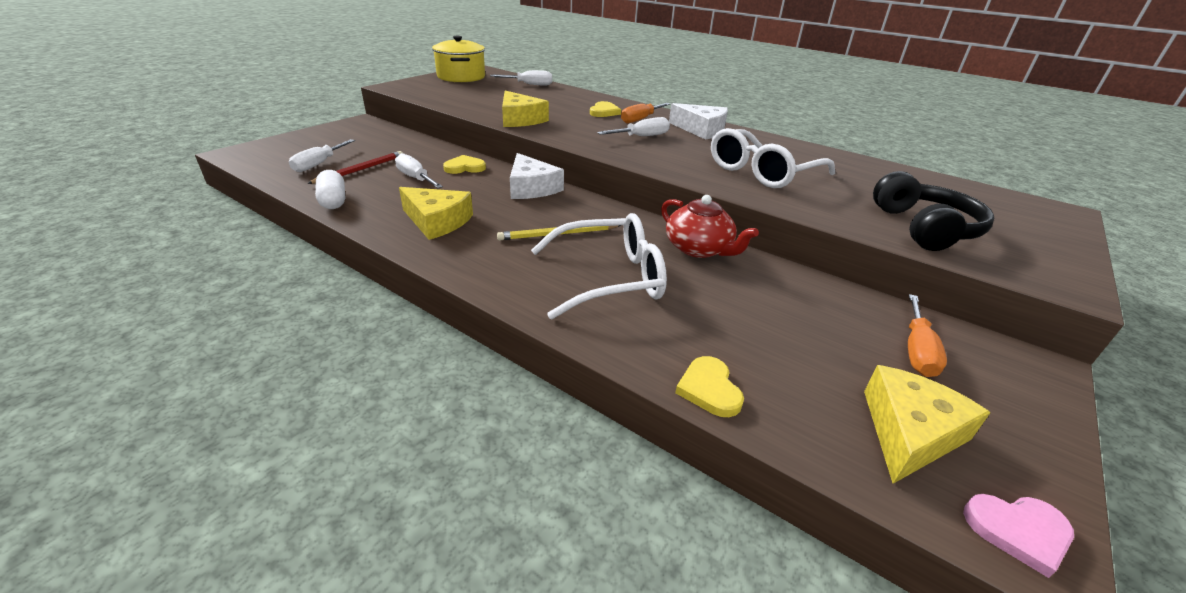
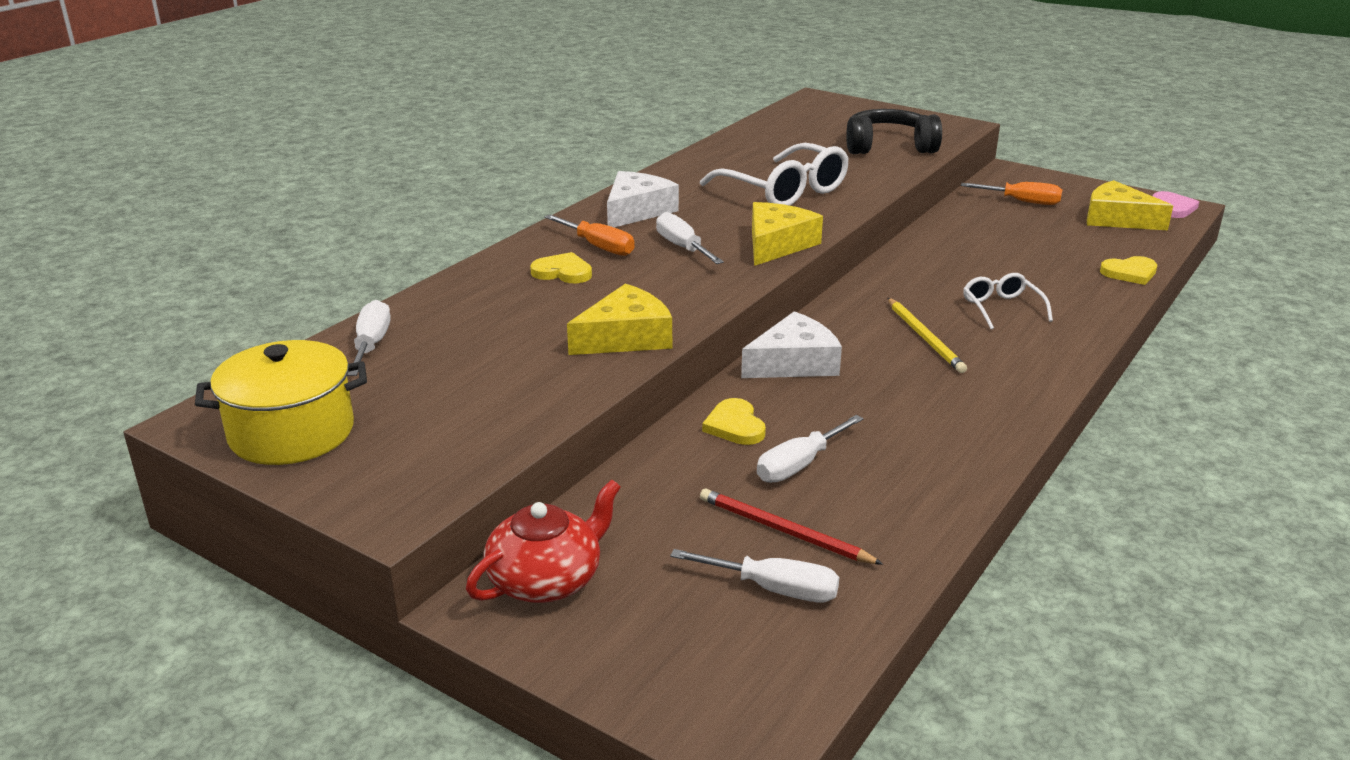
camera: 90 degrees left, 5 degrees down
white capsule [315,170,345,209] -> none
yellow cheese [399,187,473,240] -> yellow cheese moved to [752,202,823,266]
white glasses [531,213,667,319] -> white glasses [963,273,1053,329], size x0.54
red teapot [661,195,759,258] -> red teapot moved to [466,480,621,603]

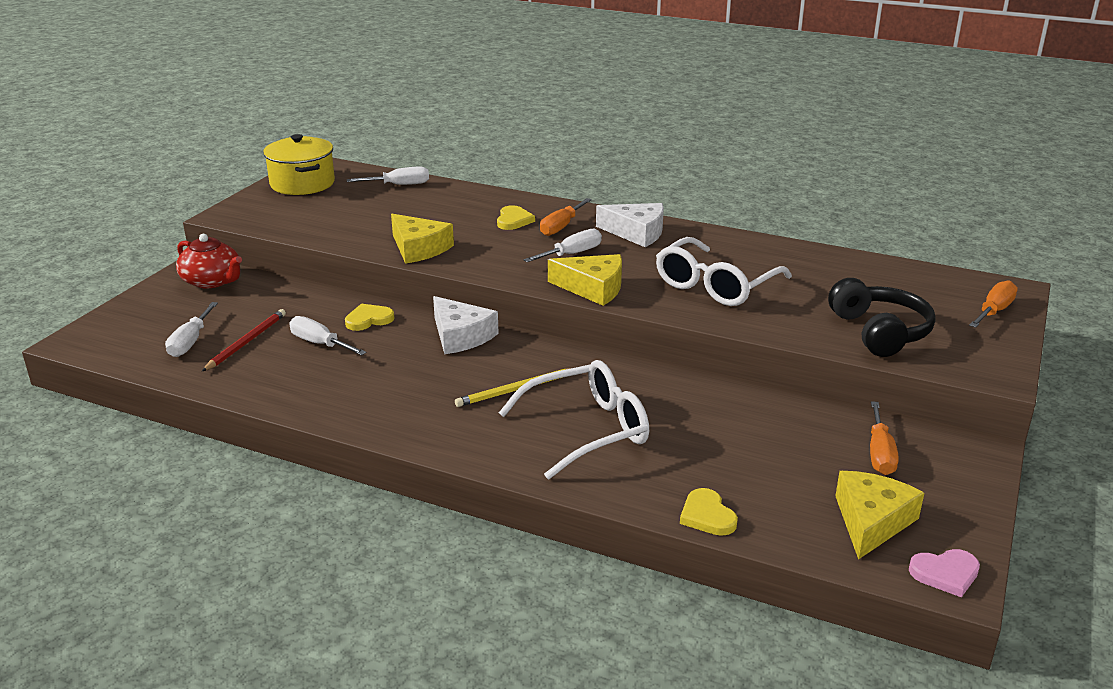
camera: 80 degrees right, 0 degrees up
white glasses [963,273,1053,329] -> white glasses [499,360,649,479], size x1.85
none -> orange screwdriver [969,280,1018,328]

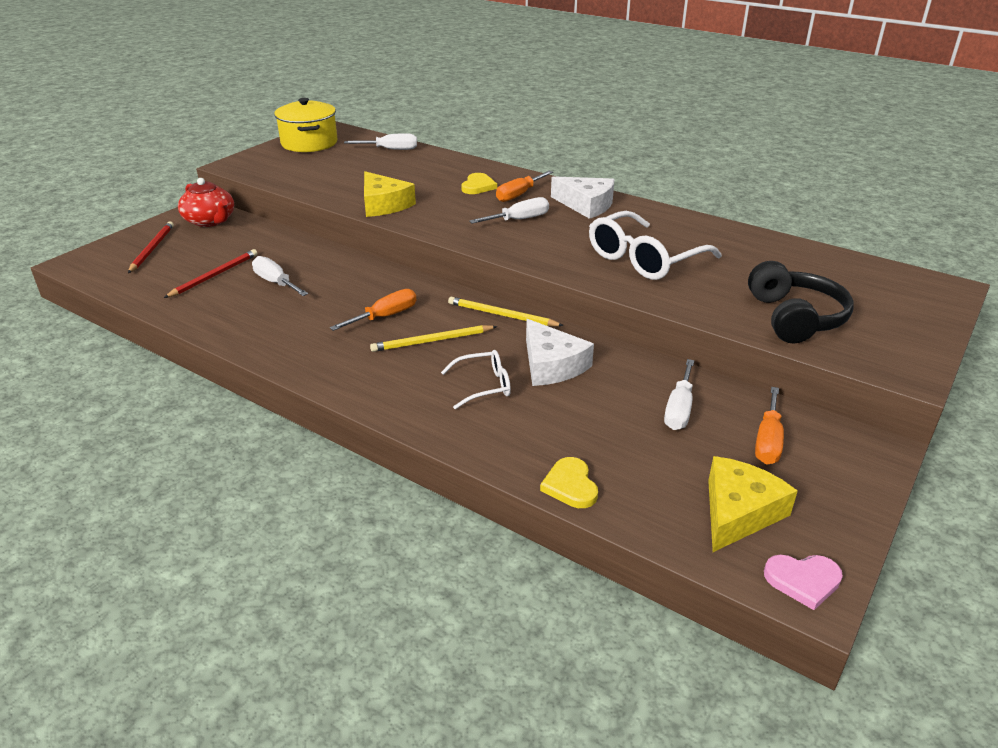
camera: 10 degrees right, 5 degrees up
white screwdriver [165,302,218,357] -> white screwdriver moved to [664,359,694,430]
yellow heart [345,304,394,331] -> none
white cheese [433,296,499,354] -> white cheese moved to [526,319,594,386]
white glasses [499,360,649,479] -> white glasses [441,350,511,409], size x0.54
yellow cheese [548,254,622,306] -> none
orange screwdriver [969,280,1018,328] -> orange screwdriver moved to [330,289,416,331]
none -> red pencil [128,221,174,273]
none -> yellow pencil [448,297,564,326]

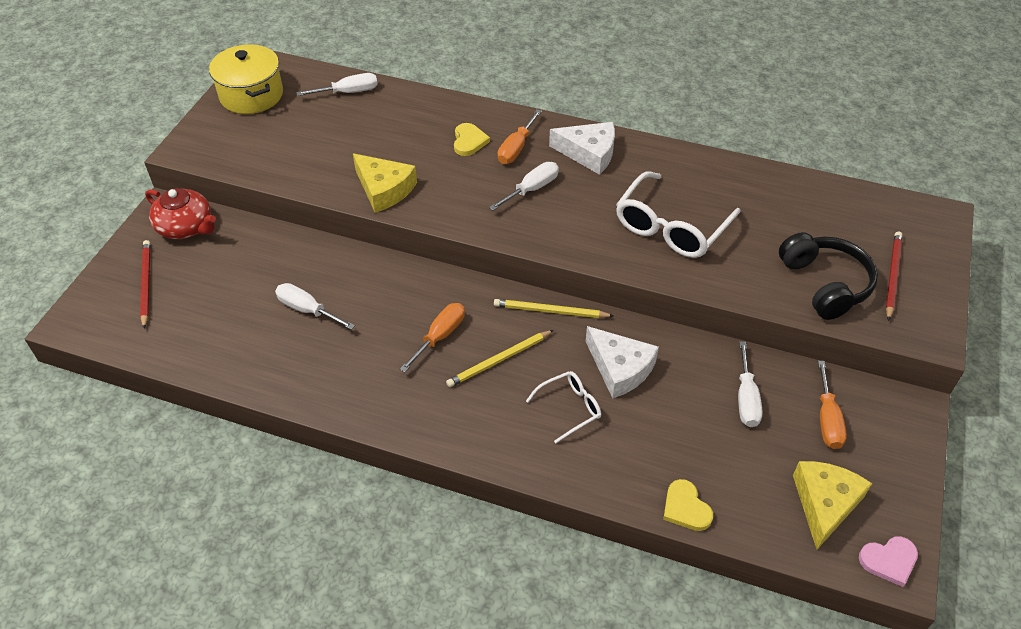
camera: 15 degrees left, 15 degrees up
red pencil [164,249,257,298] -> red pencil moved to [886,232,902,321]

